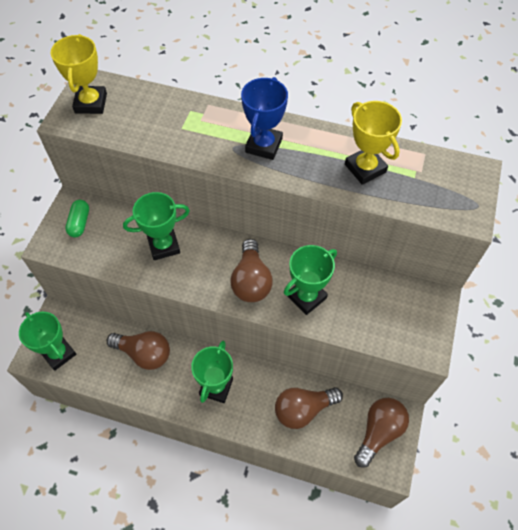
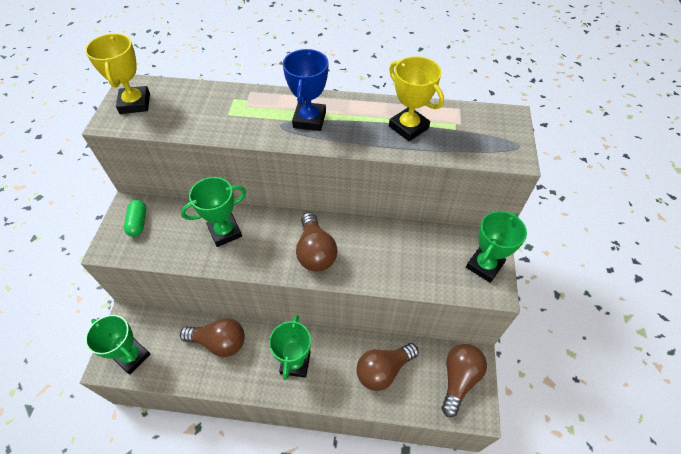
camera: 10 degrees left, 5 degrees down
green trophy [284,245,337,315] -> green trophy moved to [466,211,527,283]

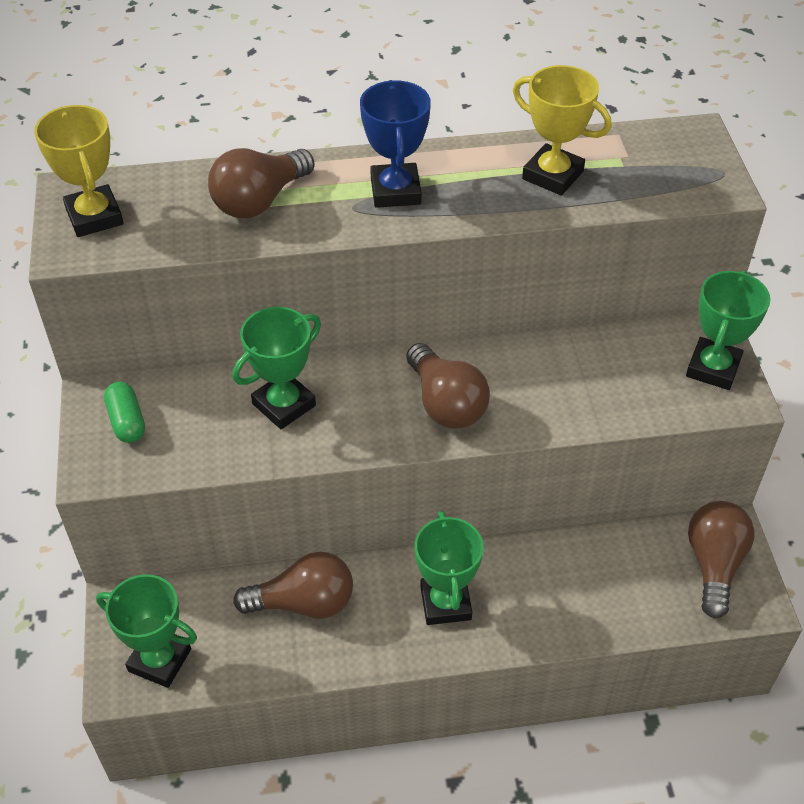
camera: 15 degrees left, 5 degrees down
brown light bulb [356,343,419,391] -> brown light bulb moved to [208,148,314,218]

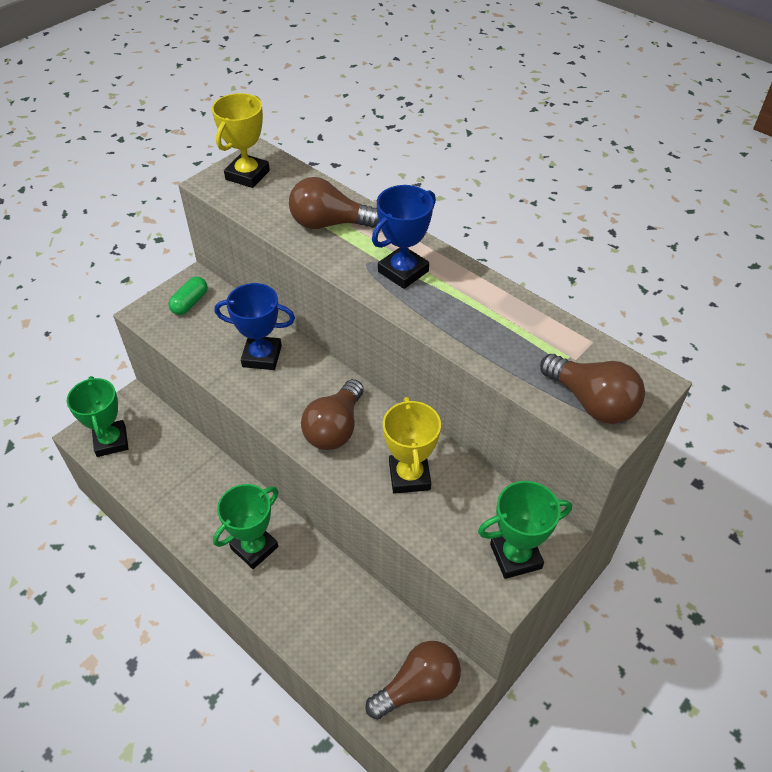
camera: 50 degrees right, 0 degrees up
green trophy [232,307,321,429] -> blue trophy [215,283,295,370]
brown light bulb [233,552,353,619] -> brown light bulb moved to [540,354,645,424]
yellow trophy [513,65,611,195] -> yellow trophy moved to [383,397,441,494]

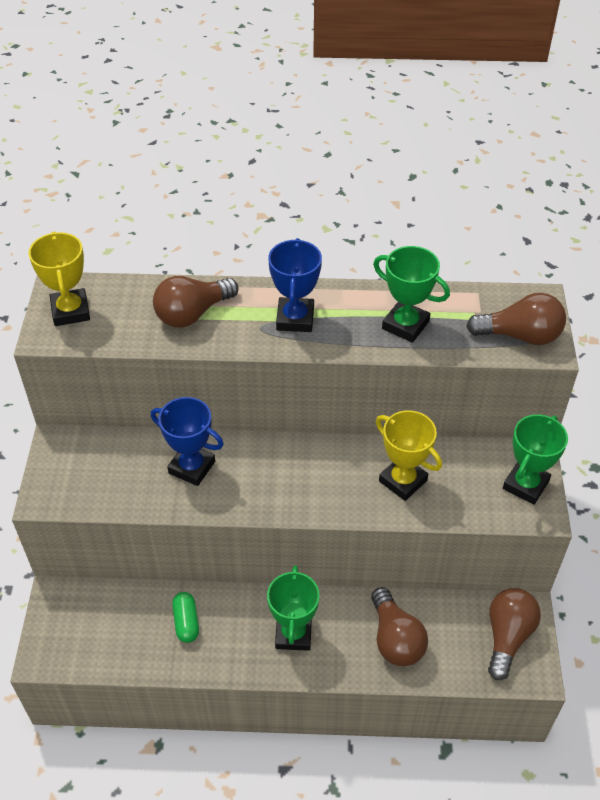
camera: 40 degrees left, 0 degrees up
green trophy [67,376,129,457] -> green trophy moved to [373,246,450,343]
green capsule [168,277,208,315] -> green capsule moved to [172,592,199,643]
blue trophy [215,283,295,370] -> blue trophy turned 60 degrees clockwise [151,397,224,486]
brown light bulb [301,379,364,450] -> brown light bulb moved to [371,587,428,666]

